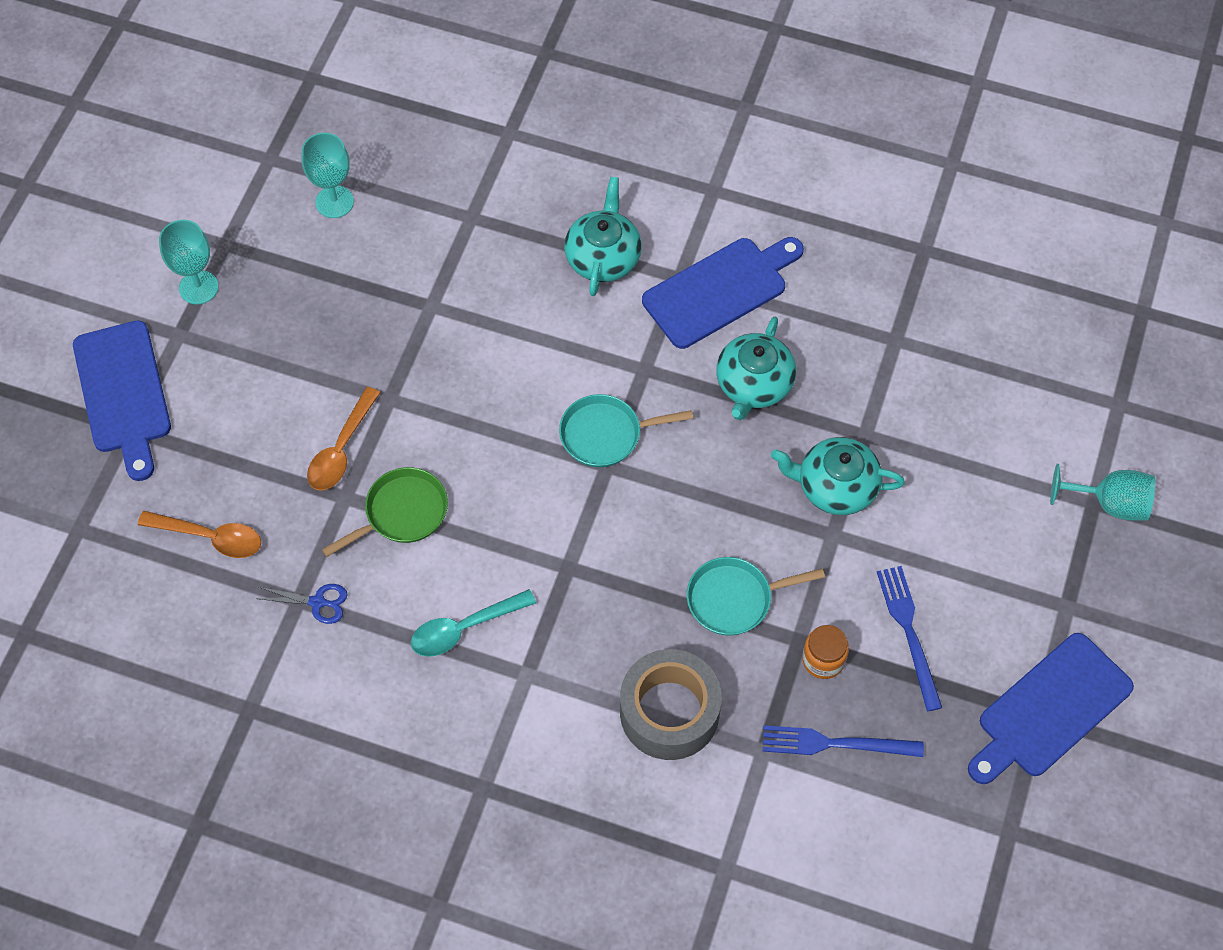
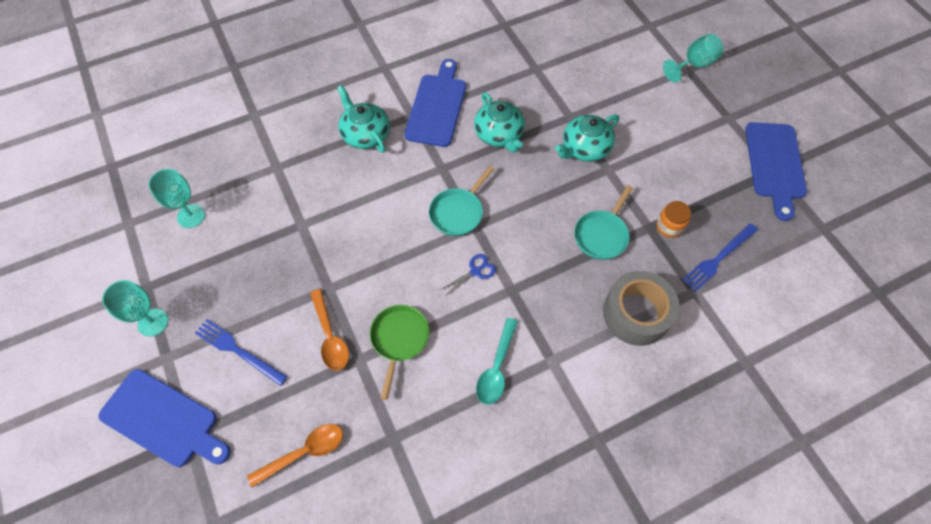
camera: 45 degrees left, 0 degrees up
blue scissors [256,584,347,624] -> blue scissors moved to [440,254,496,297]
blue fork [877,566,942,711] -> blue fork moved to [195,319,288,386]

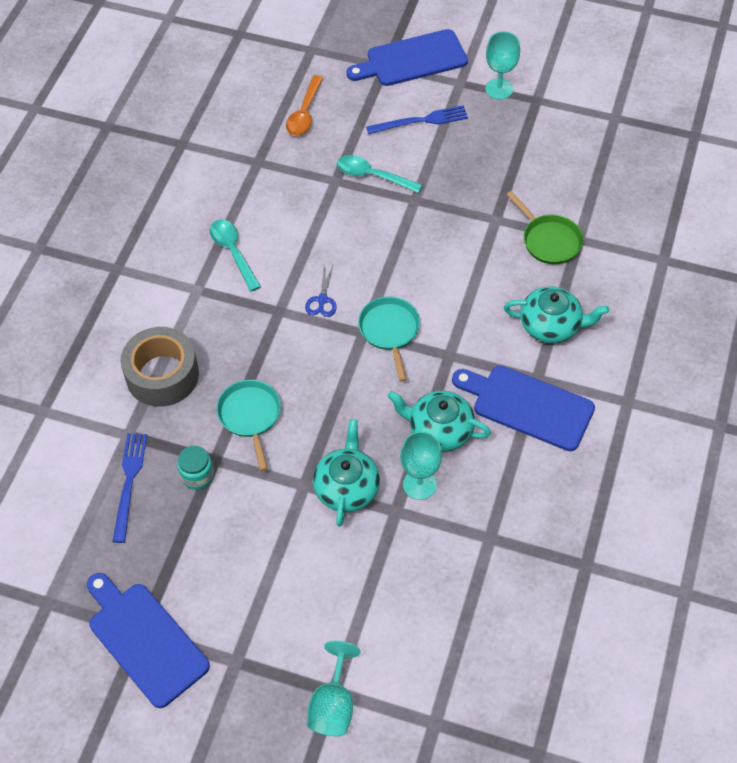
camera: 135 degrees right, 5 degrees down
turquoise goblet [149,169,205,228] -> turquoise goblet moved to [400,431,442,500]
orange spoon [310,289,349,371] -> turquoise spoon [337,155,422,193]
green pan [370,305,429,400] -> green pan moved to [506,191,583,264]
blue cutting board [404,59,466,147] -> blue cutting board turned 150 degrees clockwise [452,365,595,451]
orange jar [656,201,691,238] -> turquoise jar [177,446,214,490]

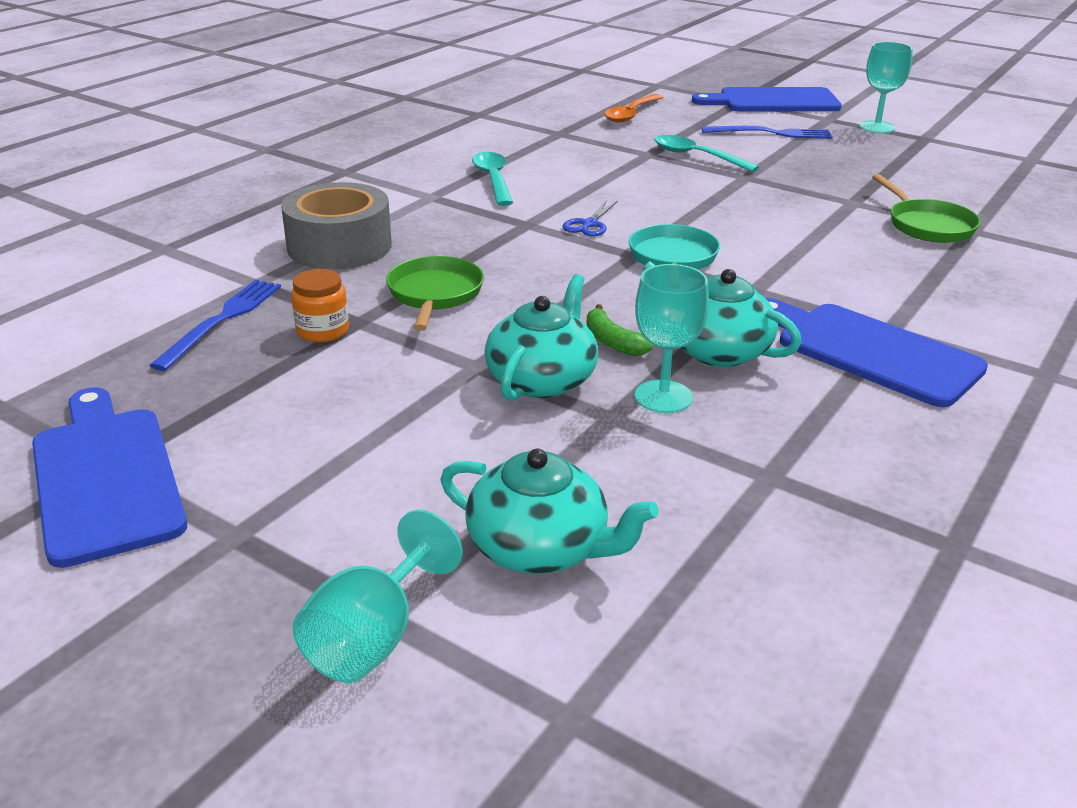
camera: 15 degrees right, 25 degrees down
turquoise jar [177,446,214,490] -> orange jar [291,269,349,342]
turquoise pan [216,380,281,471] -> green pan [386,256,484,331]
turquoise teapot [504,286,609,343] -> turquoise teapot moved to [440,449,658,574]
none -> green banana [587,304,653,356]

